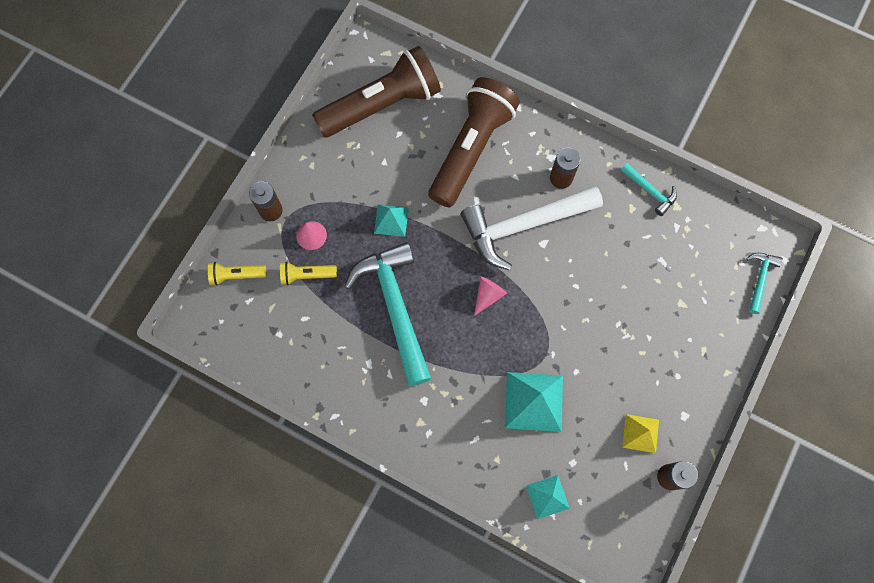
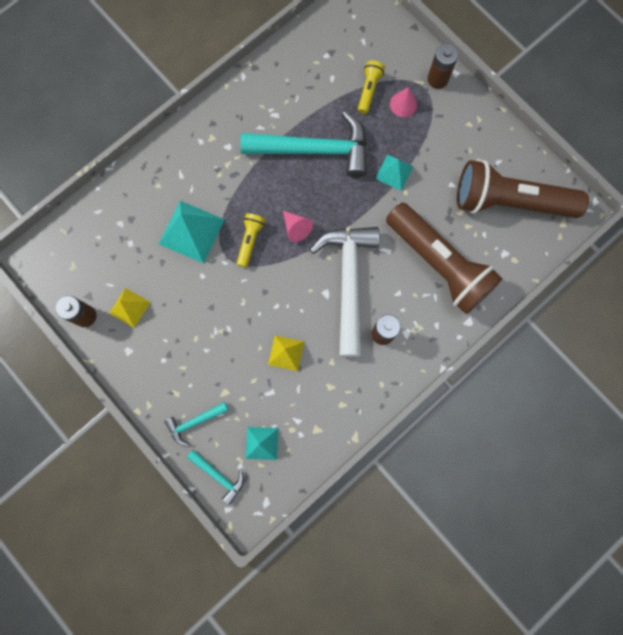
camera: 110 degrees right, 5 degrees up
yellow flashlight [208,262,267,286] -> yellow flashlight moved to [237,213,265,267]
brown flashlight [312,46,441,137] -> brown flashlight turned 105 degrees clockwise [457,160,589,218]
turquoise pyramid [526,475,570,519] -> turquoise pyramid moved to [246,427,278,460]
turquoise hammer [621,163,677,216] -> turquoise hammer moved to [165,401,229,446]
none -> yellow pyramid [268,335,304,371]

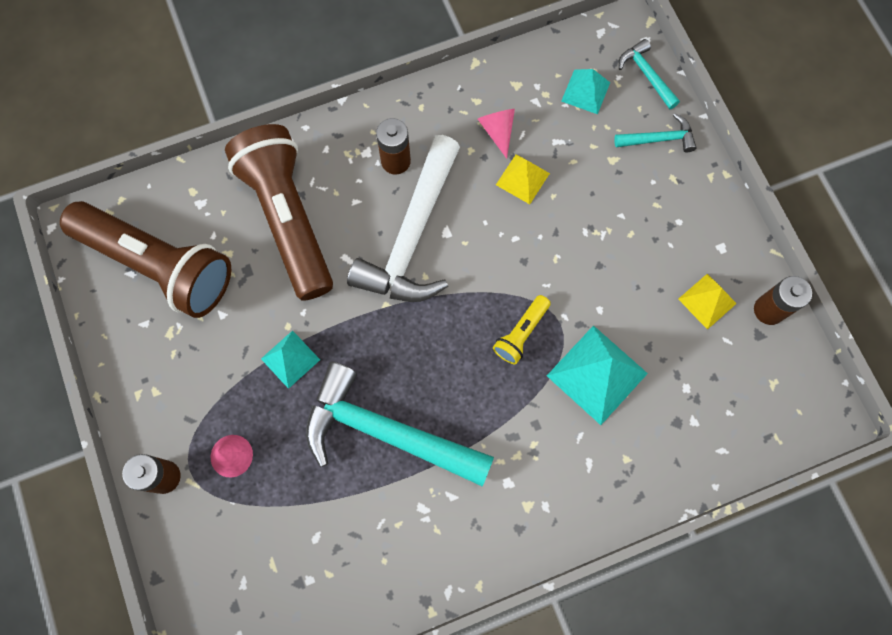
camera: 160 degrees left, 5 degrees down
pink cone [283,211,313,242] -> pink cone moved to [478,109,515,159]
yellow flashlight [358,60,385,114] -> none

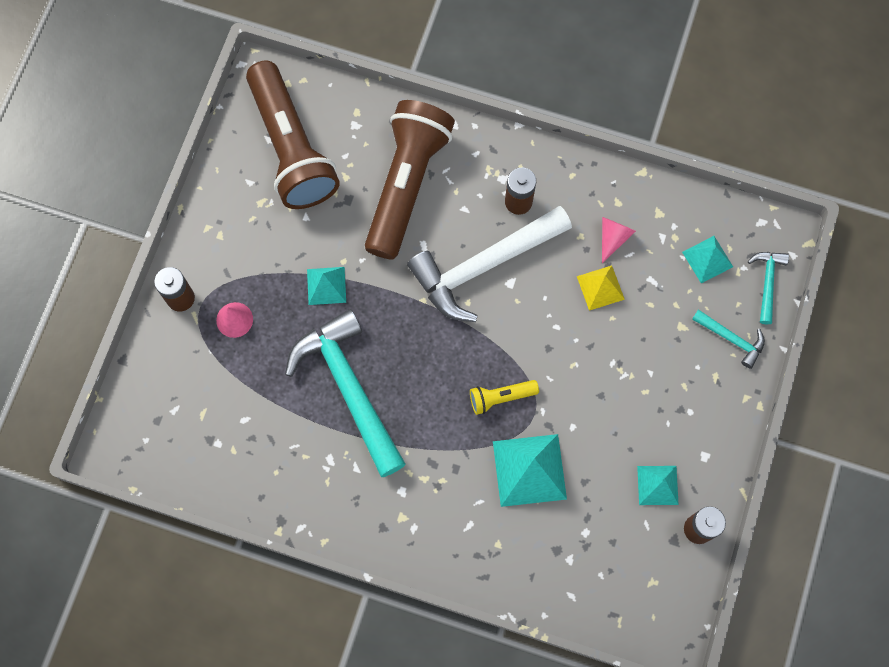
camera: 40 degrees right, 0 degrees up
yellow pyramid [678,274,737,330] -> turquoise pyramid [637,466,679,505]

